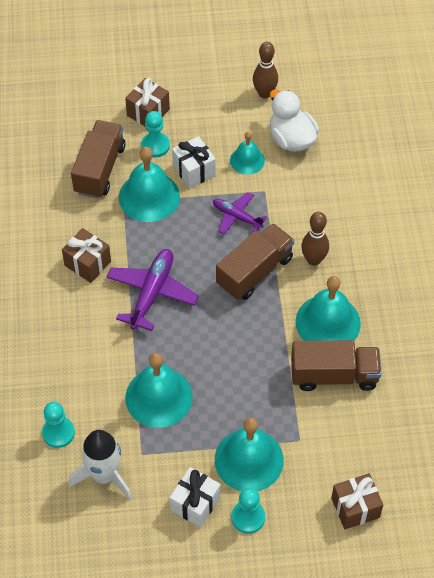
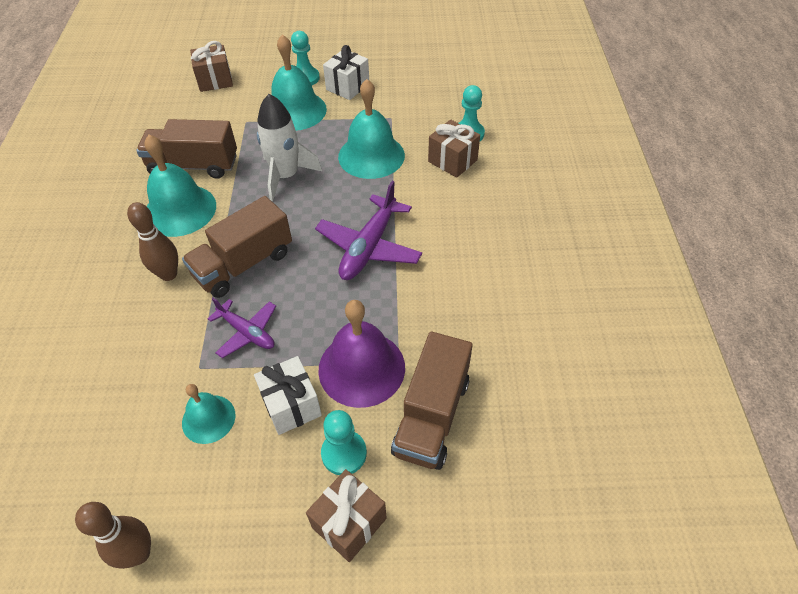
camera: 175 degrees left, 5 degrees down
brown gift [62,228,111,283] -> brown gift moved to [428,119,480,178]
white rocket [69,430,132,500] -> white rocket moved to [257,94,322,201]
turquoise bell [119,147,180,222] -> purple bell [318,300,405,408]
white duck [270,89,319,152] -> none

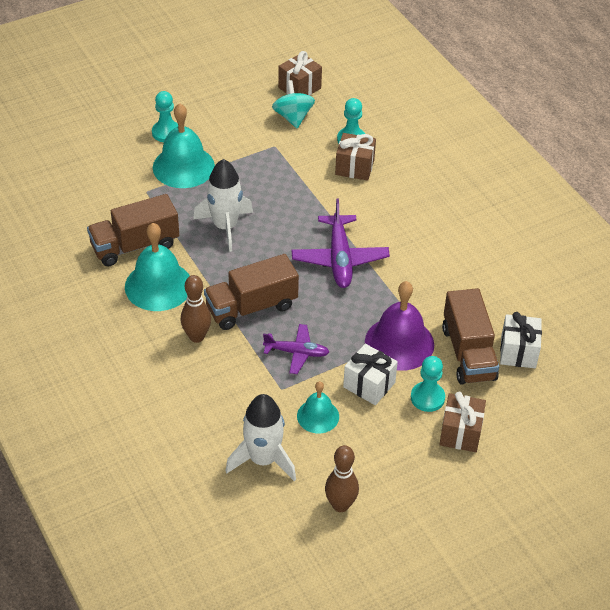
camera: 30 degrees left, 5 degrees down
brown truck [182,196,292,298] -> brown truck turned 45 degrees clockwise [204,254,299,330]
brown gift [190,41,233,92] -> brown gift moved to [278,51,322,96]
white gift [323,45,369,100] -> white gift moved to [500,312,542,368]
turquoise bell [338,79,405,179] -> none
none -> white rocket [226,394,296,481]
none -> turquoise spinning top [272,80,315,128]

